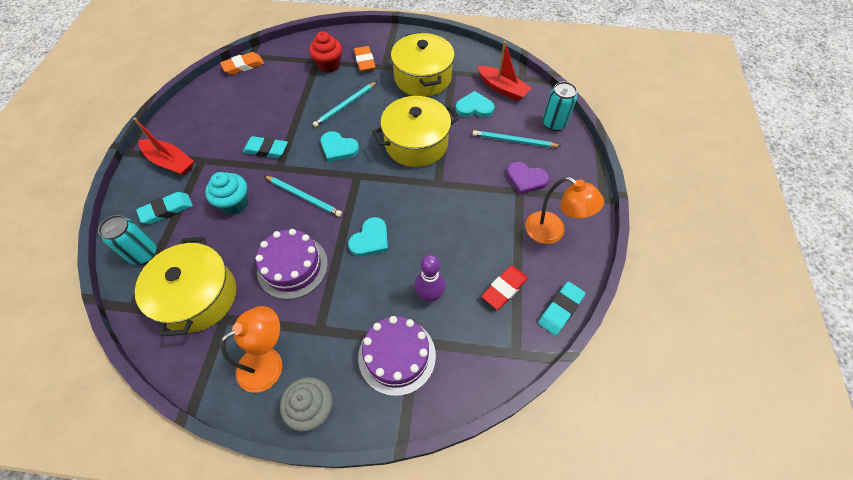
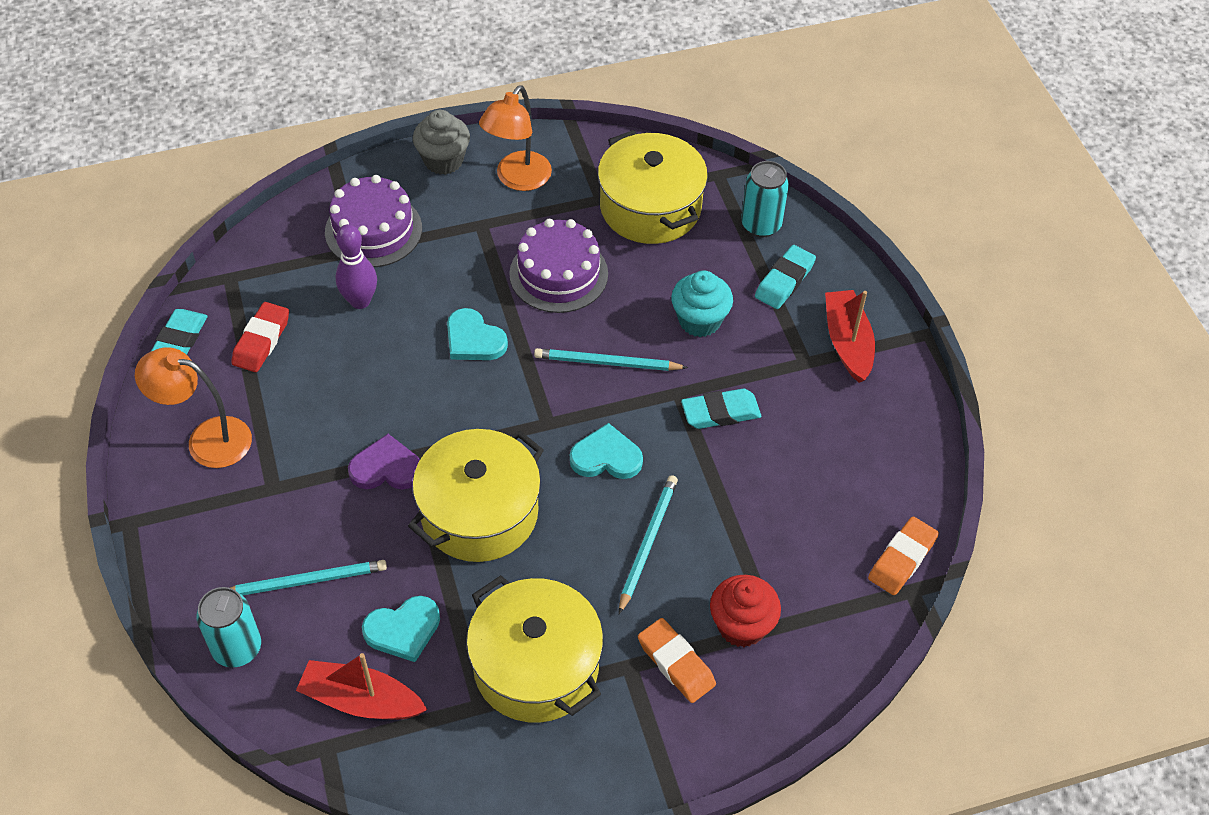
camera: 155 degrees right, 5 degrees down
red boat [134,118,194,176] -> red boat turned 75 degrees clockwise [825,290,875,383]
turquoise heart [348,217,388,256] -> turquoise heart turned 60 degrees counterclockwise [447,308,508,360]
purple heart [507,162,549,195] -> purple heart moved to [348,434,420,489]

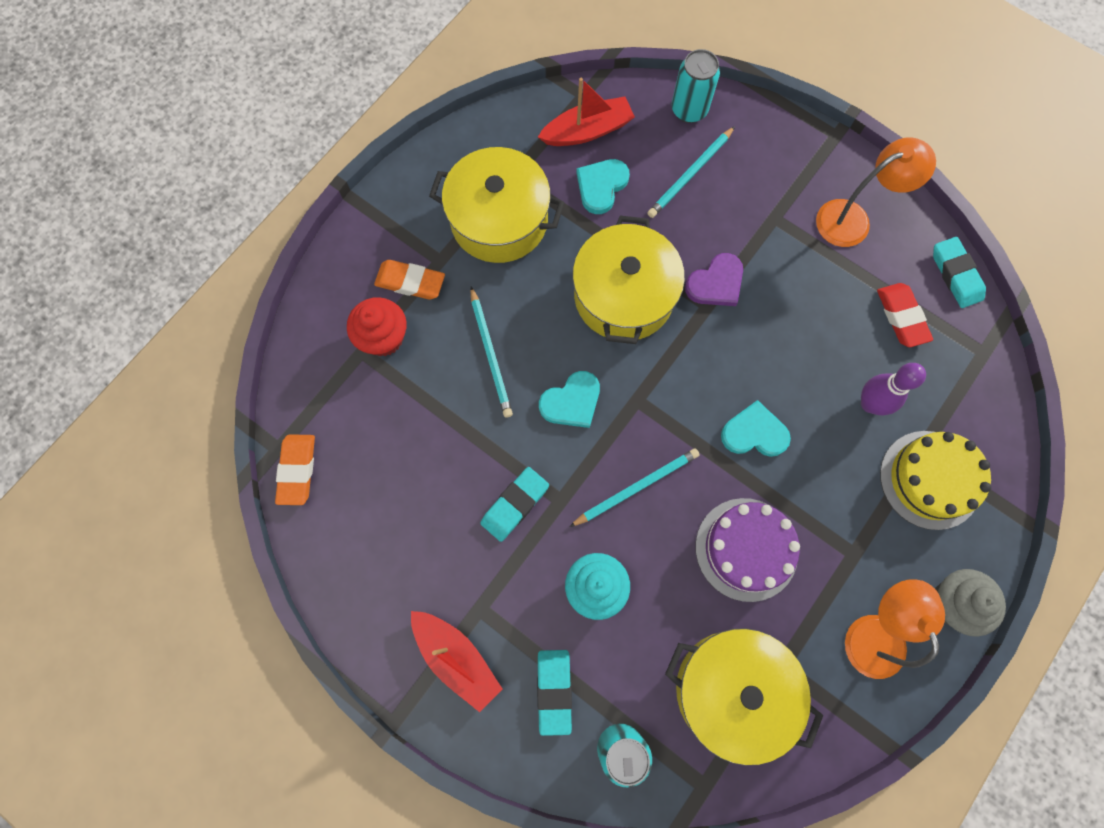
camera: 145 degrees right, 20 degrees up
purple cake [325,175,422,267] -> yellow cake [880,431,991,530]

